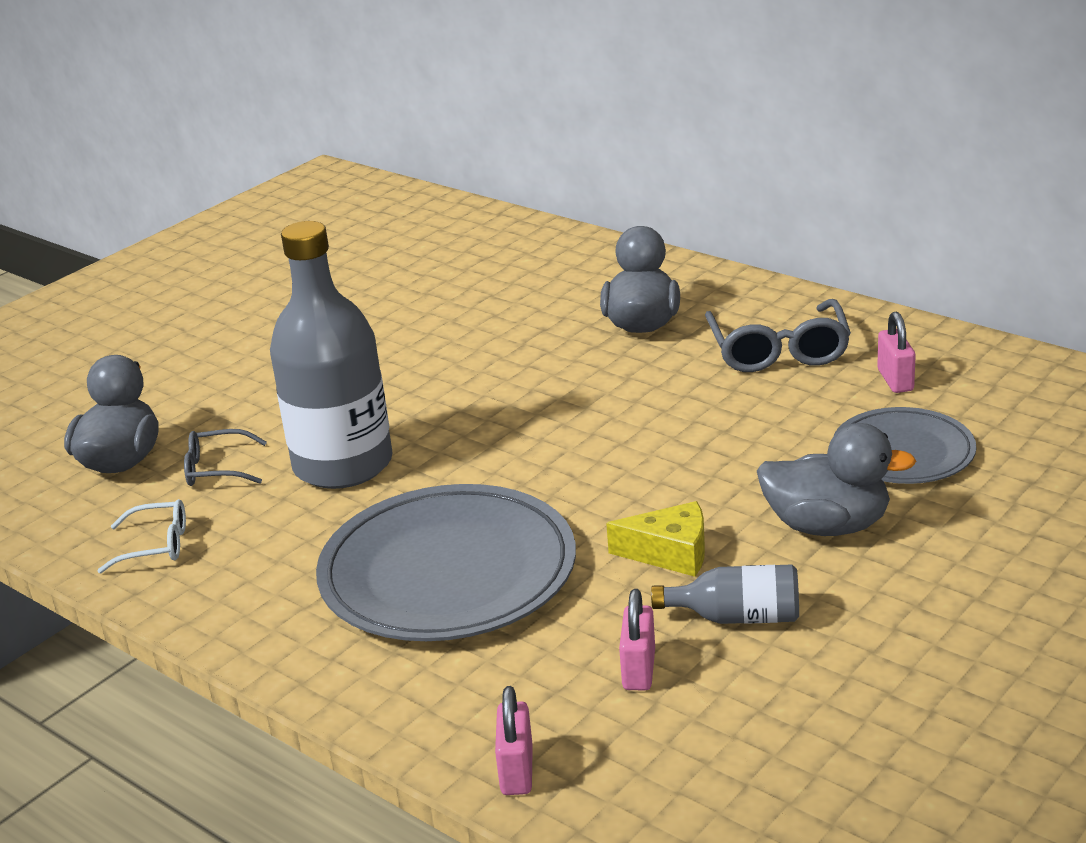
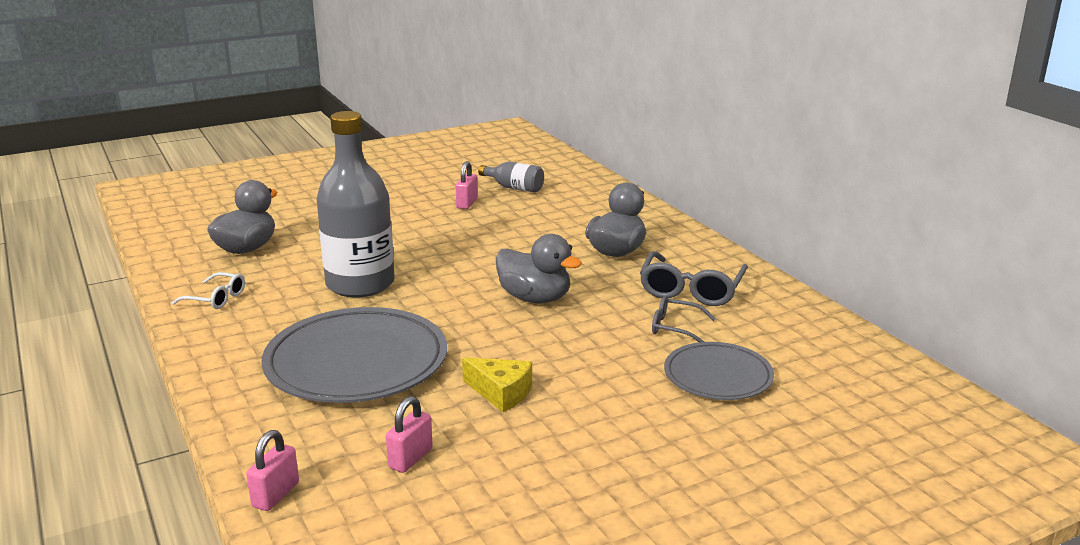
camera: 20 degrees right, 5 degrees down
grey glasses [184,429,267,486] -> grey glasses moved to [652,296,716,342]
grey bottle [651,564,799,624] -> grey bottle moved to [478,162,544,193]
grey duck [757,423,916,536] -> grey duck moved to [496,234,582,303]
pink padlock [877,311,916,393] -> pink padlock moved to [456,161,478,209]

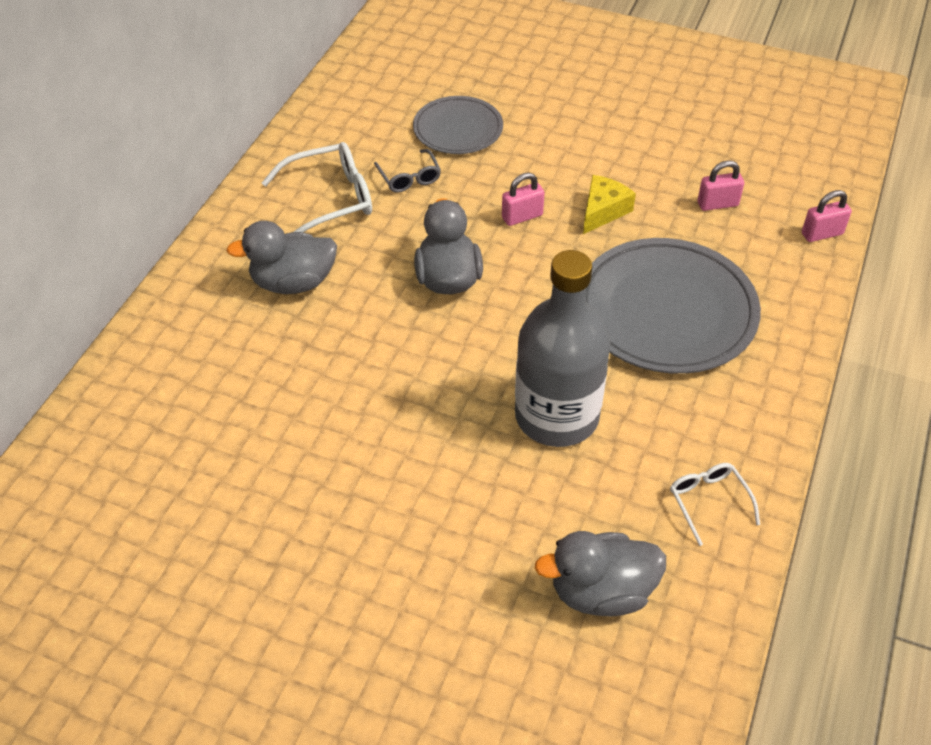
camera: 130 degrees left, 25 degrees up
pink padlock [456,161,478,209] -> pink padlock moved to [502,173,544,226]
yellow cheese [462,357,532,412] -> yellow cheese turned 45 degrees clockwise [583,175,636,234]
grey bottle [478,162,544,193] -> none
grey glasses [640,251,748,306] -> white glasses [262,142,372,232]

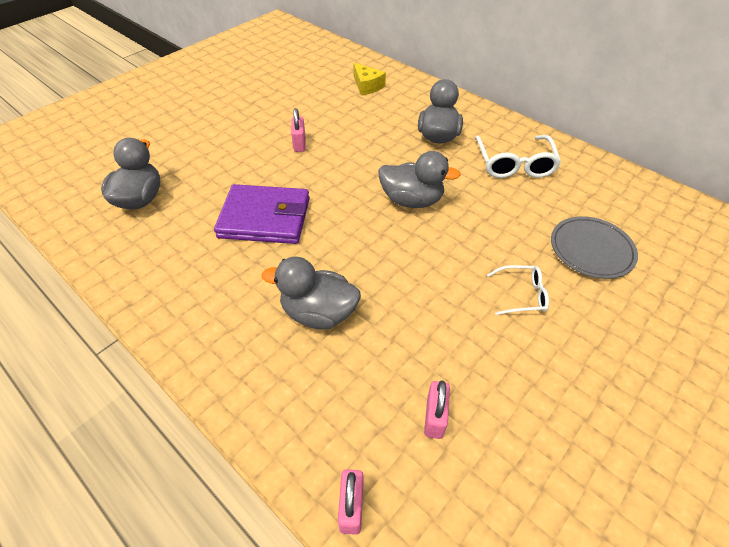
camera: 110 degrees right, 0 degrees up
grey glasses [374,149,441,193] -> none
pink padlock [502,173,544,226] -> pink padlock moved to [291,108,306,152]
grey bottle [515,250,611,447] -> purple wallet [214,184,310,244]
yellow cheese [583,175,636,234] -> yellow cheese moved to [353,63,386,95]
grey plate [586,238,761,374] -> grey duck [262,257,361,330]
white glasses [670,463,760,546] -> white glasses moved to [487,265,549,315]

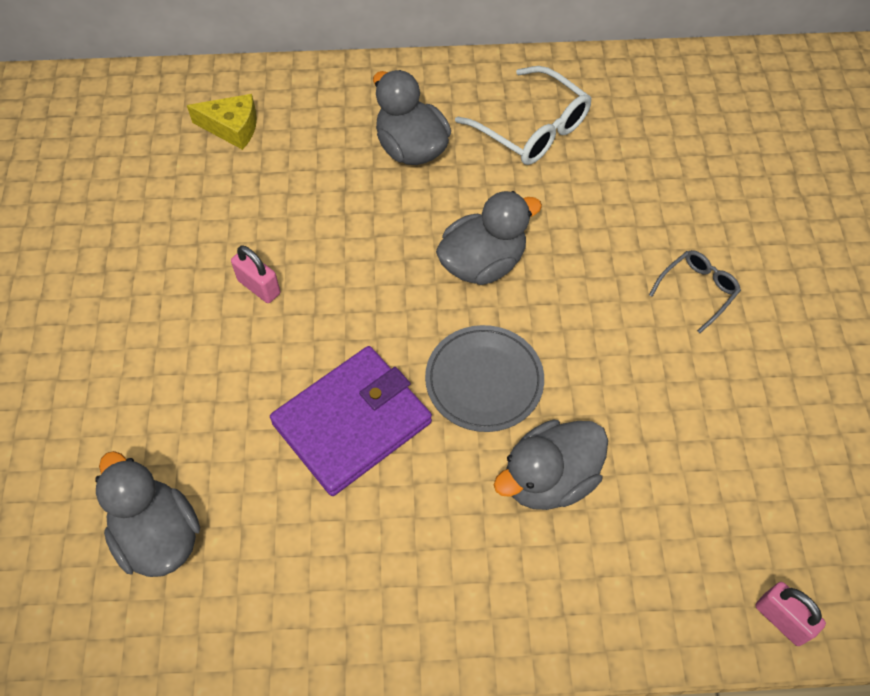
camera: 45 degrees left, 10 degrees up
pink padlock [424,380,450,439] -> none
white glasses [487,265,549,315] -> grey glasses [649,250,741,333]
grey plate [551,216,638,279] -> grey plate moved to [425,325,544,432]

